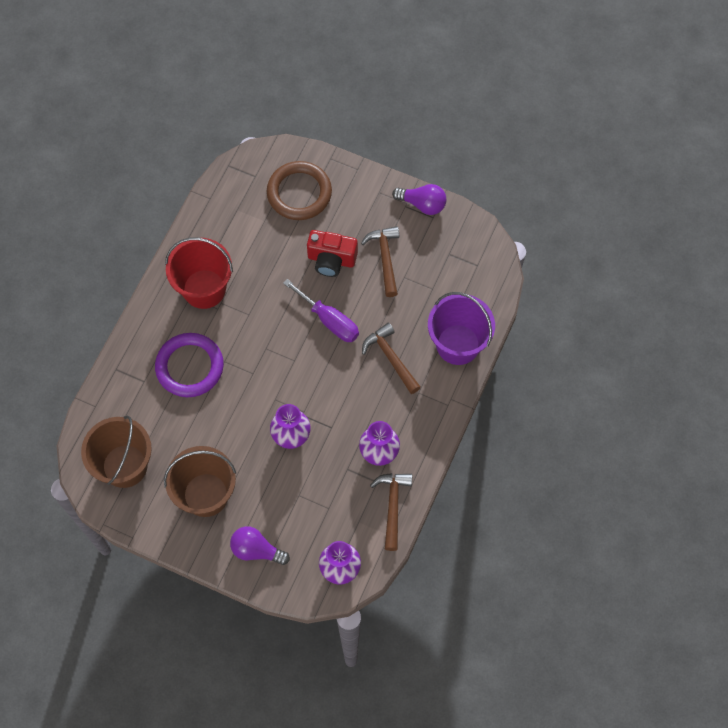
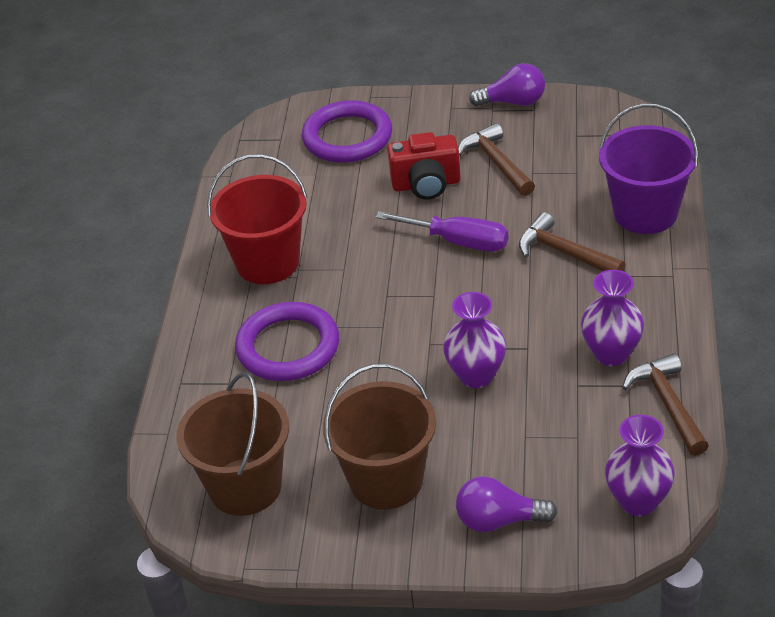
camera: 15 degrees left, 25 degrees down
brown ring [267,161,332,220] -> purple ring [302,100,392,163]

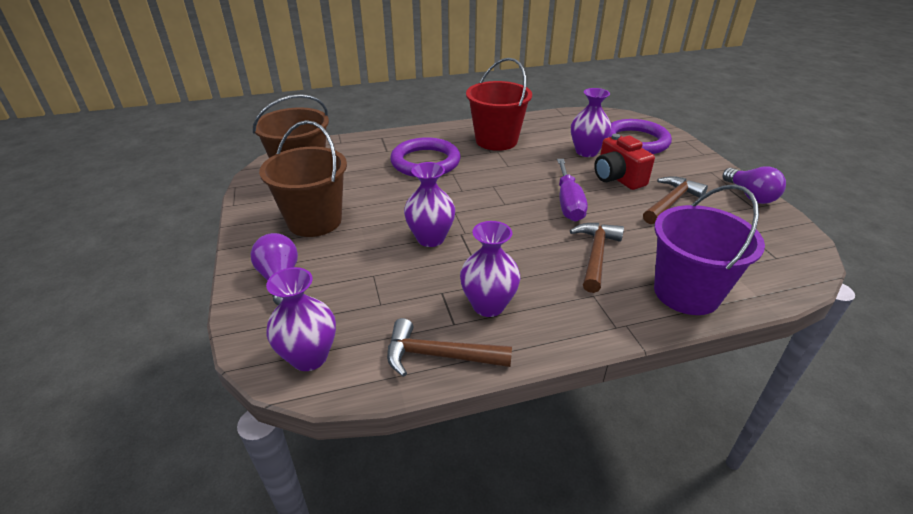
camera: 65 degrees right, 5 degrees down
brown hammer [622,353,709,456] -> brown hammer turned 135 degrees counterclockwise [387,318,512,377]
none -> purple vase [571,88,612,157]

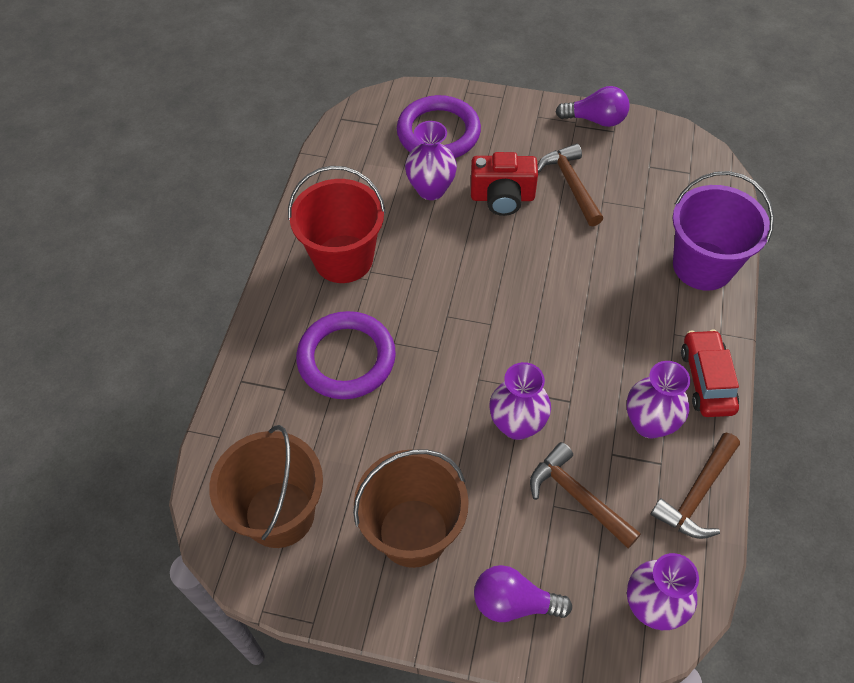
camera: 60 degrees left, 20 degrees up
purple screwdriver [557,159,588,222] -> none
brown hammer [570,223,624,293] -> brown hammer moved to [530,442,641,549]
none -> red car [681,329,739,417]

